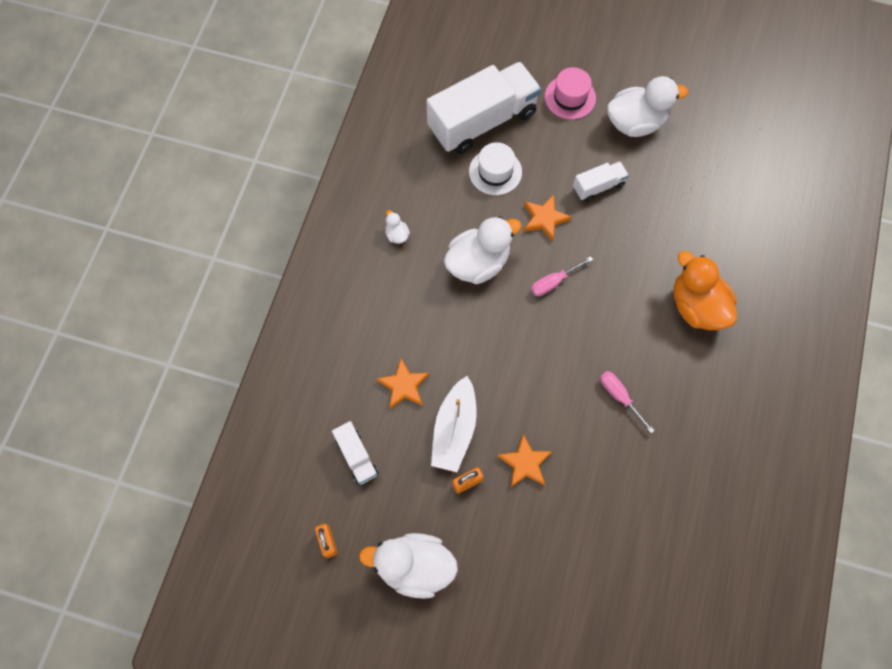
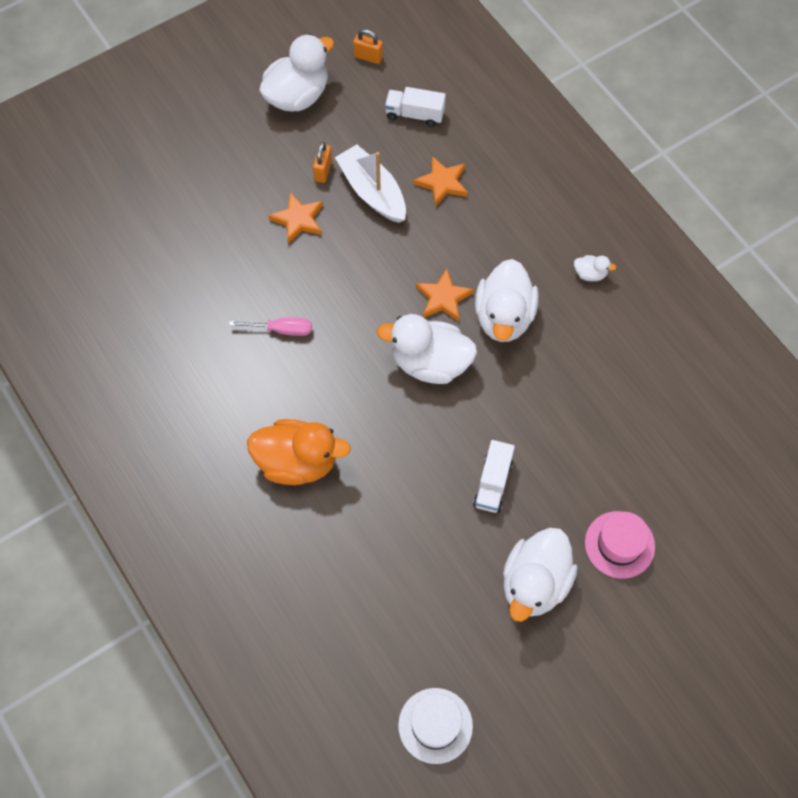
camera: 130 degrees right, 5 degrees down
white truck [427,62,541,154] -> none
white hat [469,142,522,195] -> white hat moved to [398,688,473,764]
orange star [524,195,572,241] -> orange star moved to [416,269,474,322]
pink screwdriver [531,256,593,296] -> white duck [377,314,477,384]

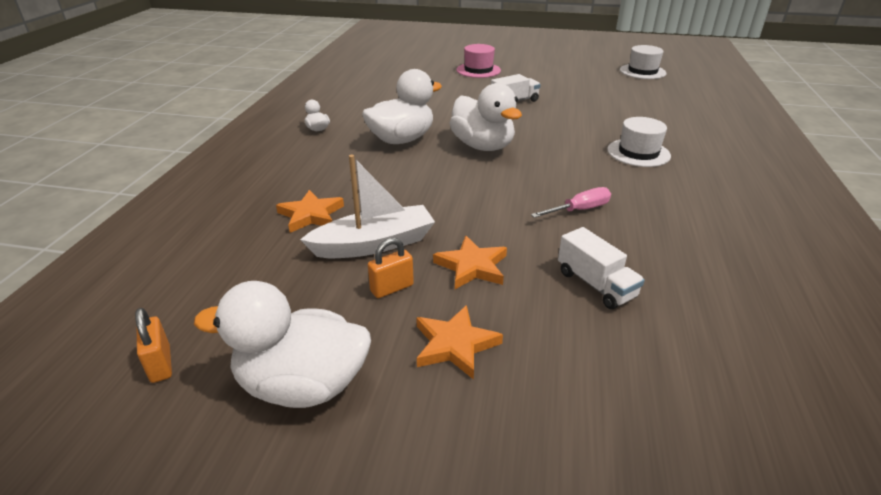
camera: 135 degrees left, 30 degrees down
pink screwdriver [229,318,312,336] -> pink screwdriver turned 105 degrees clockwise [531,187,611,218]
orange duck [247,419,351,485] -> white hat [607,117,671,167]
white boat [335,144,406,223] -> white boat turned 120 degrees counterclockwise [300,155,435,258]
white truck [385,87,446,127] -> white truck moved to [558,227,645,309]
orange star [416,269,474,322] -> orange star moved to [416,305,503,380]
white duck [503,528,578,622] -> none

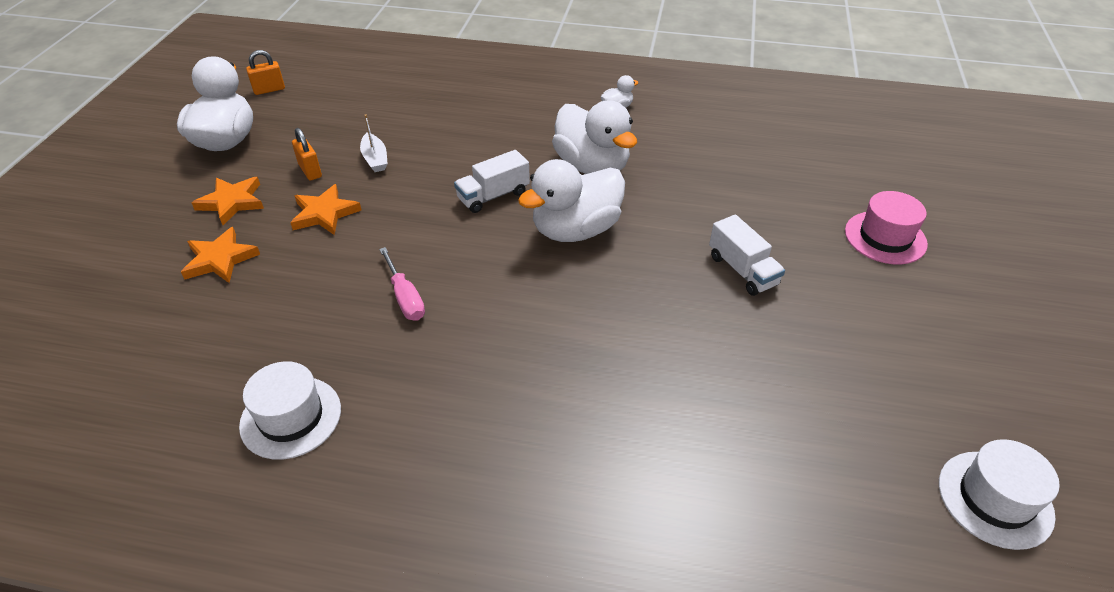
camera: 90 degrees right, 10 degrees up
orange star [276,190,344,233] -> orange star moved to [181,227,260,283]
white boat [300,155,435,258] -> white boat [360,114,388,172], size x0.53
white truck [558,227,645,309] -> white truck moved to [454,150,530,213]
white hat [607,117,671,167] -> white hat moved to [239,361,341,460]

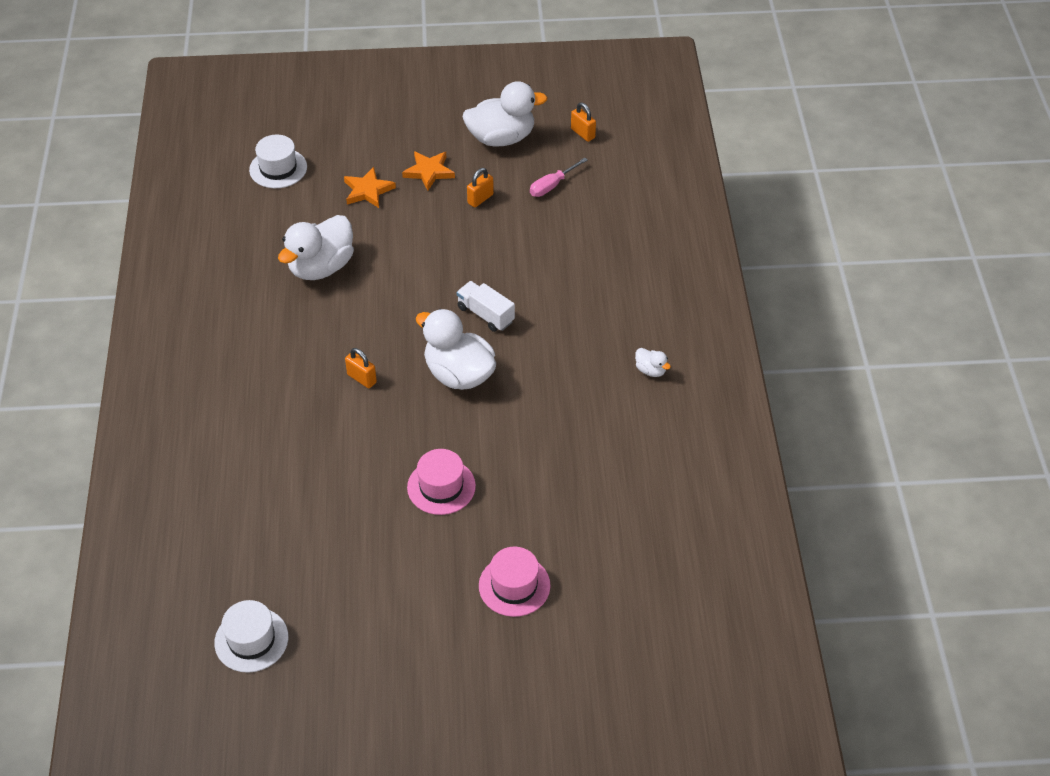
camera: 75 degrees right, 5 degrees up
white hat [239,361,341,460] -> white hat moved to [249,135,307,188]
orange star [290,184,361,235] -> none
white boat [360,114,388,172] -> none
pink screwdriver [379,247,425,321] -> pink screwdriver moved to [530,158,587,197]
white duck [552,100,637,174] -> white duck moved to [278,215,354,280]
white truck [709,215,785,296] -> pink hat [407,449,476,515]
none -> orange padlock [345,348,377,388]

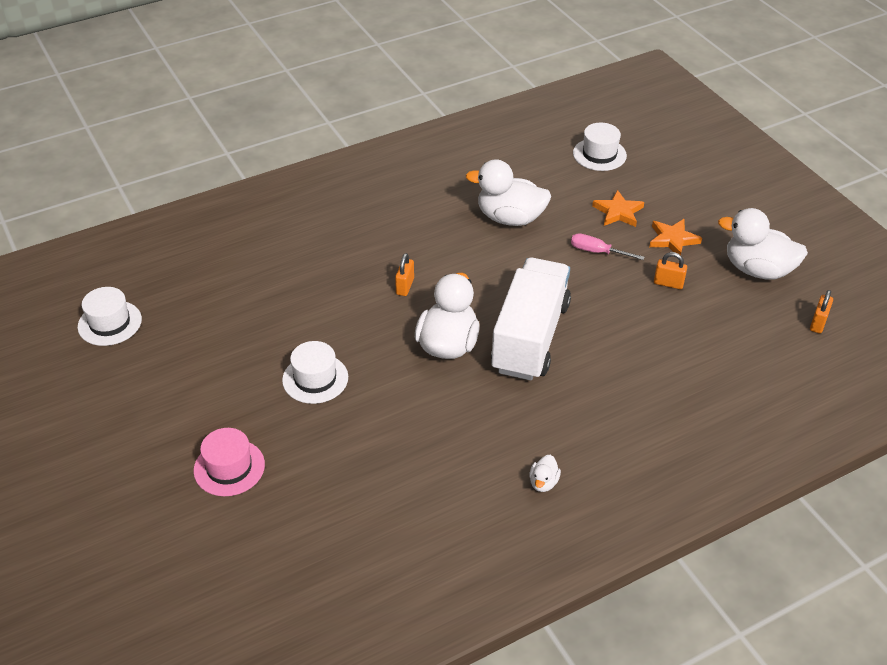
camera: 65 degrees right, 5 degrees down
pink hat [407,449,476,515] -> white hat [282,341,348,404]
white truck [457,281,515,332] -> white truck [491,257,571,381], size x2.16
white duck [463,81,548,147] -> white duck turned 150 degrees clockwise [718,208,808,280]
pink screwdriver [530,158,587,197] -> pink screwdriver moved to [571,233,645,260]

